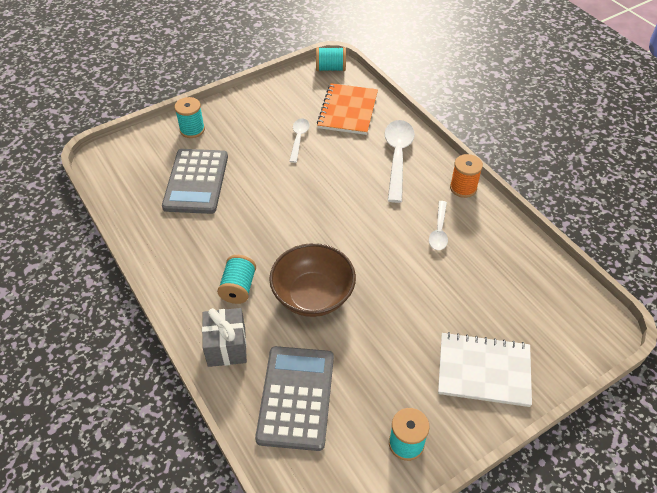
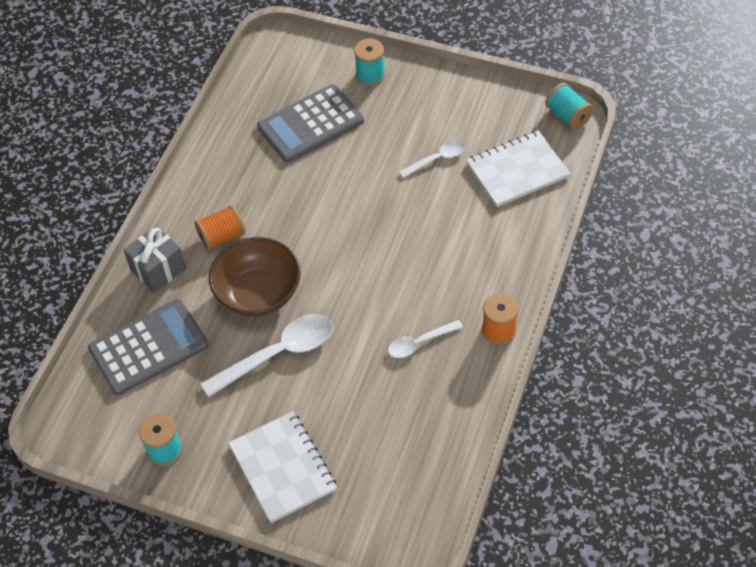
camera: 55 degrees right, 5 degrees up
turquoise spool [217,255,256,304] -> orange spool [195,205,245,250]
orange notebook [317,83,378,135] -> white notebook [466,130,571,207]
white spoon [385,120,415,203] -> white spoon moved to [201,314,333,397]

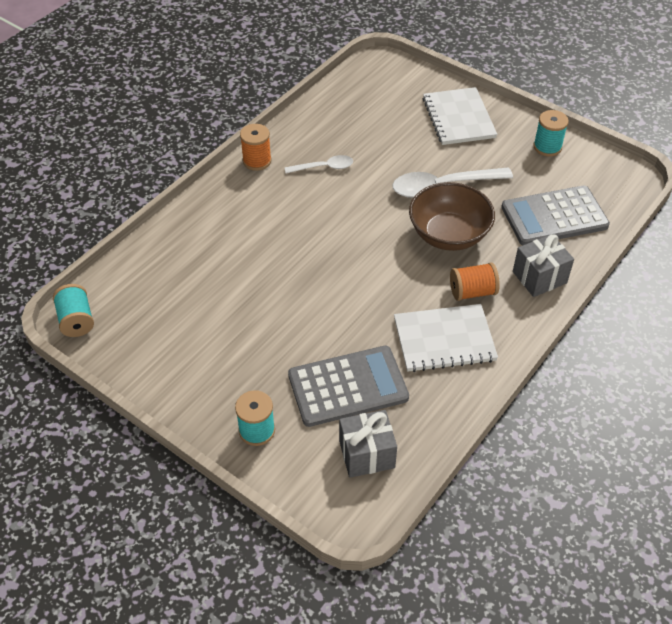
camera: 165 degrees left, 5 degrees down
white spoon [399,140,465,178] -> none
white notebook [466,130,571,207] -> white notebook moved to [394,304,498,372]
none -> grey gift [339,410,397,478]

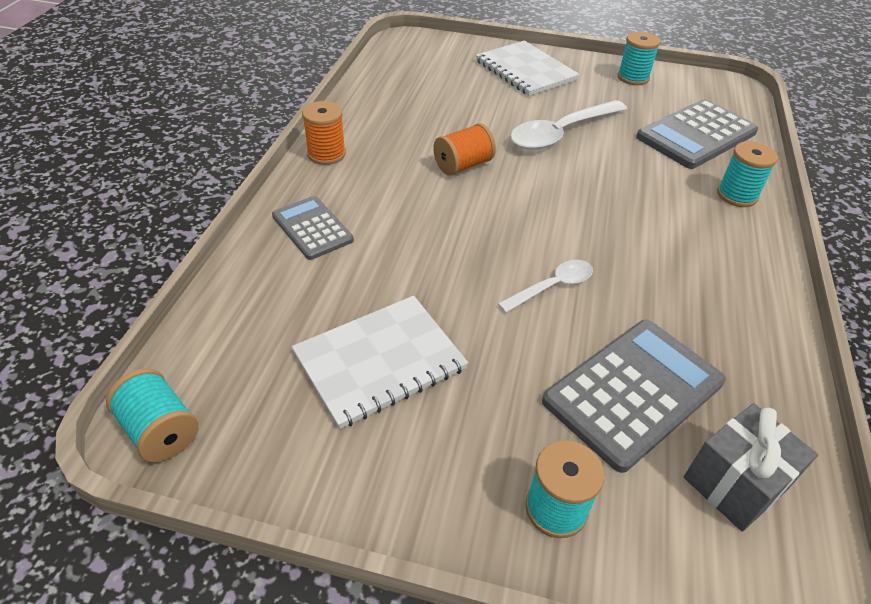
camera: 25 degrees left, 5 degrees down
white spoon [284,155,353,173] -> white spoon moved to [498,260,593,313]
white notebook [394,304,498,372] -> white notebook moved to [292,296,468,429]
brown bowl [409,182,495,251] -> none
orange spool [450,263,500,301] -> orange spool moved to [433,123,496,176]
grey gift [513,234,574,297] -> turquoise spool [717,141,778,207]
none -> grey calculator [272,196,354,260]

